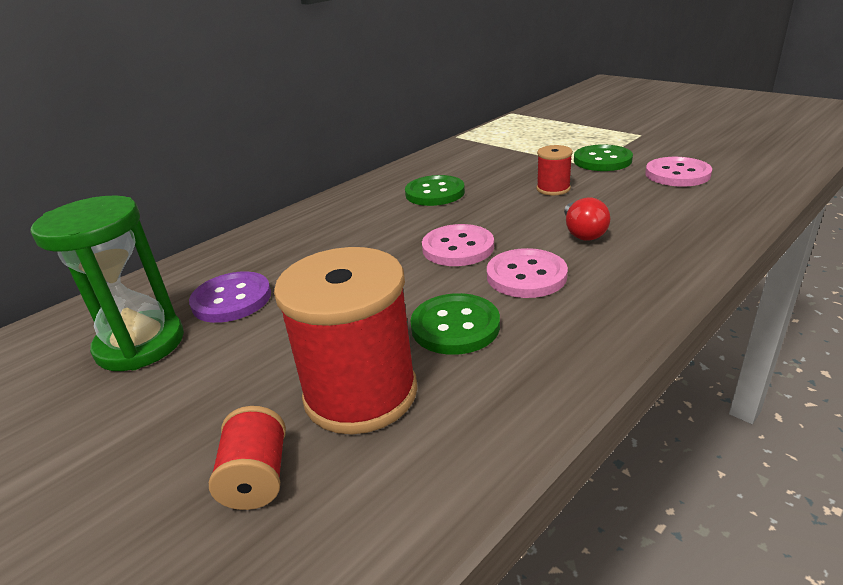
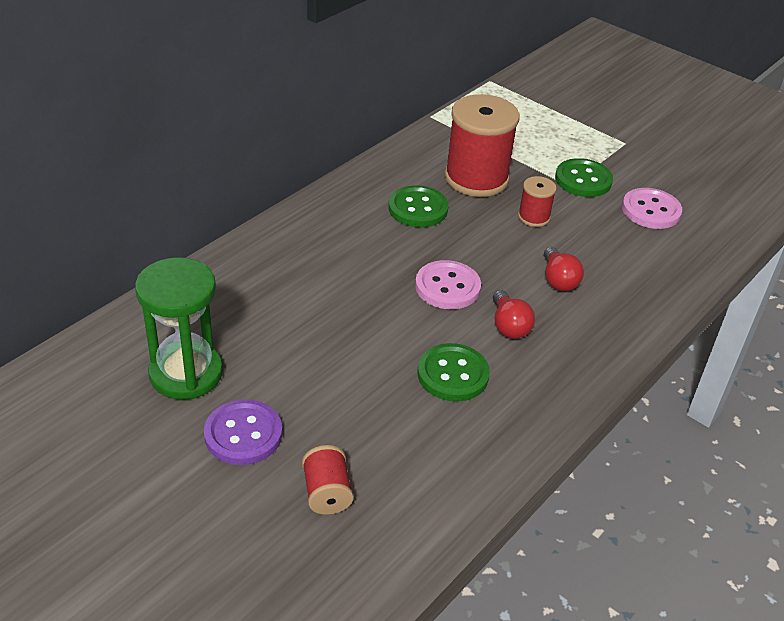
camera: 10 degrees left, 10 degrees up
purple button [189,271,271,323] -> purple button moved to [204,399,282,465]
red spool [274,247,417,434] -> red spool moved to [445,94,520,197]
pink button [487,248,568,298] -> red light bulb [493,290,535,339]

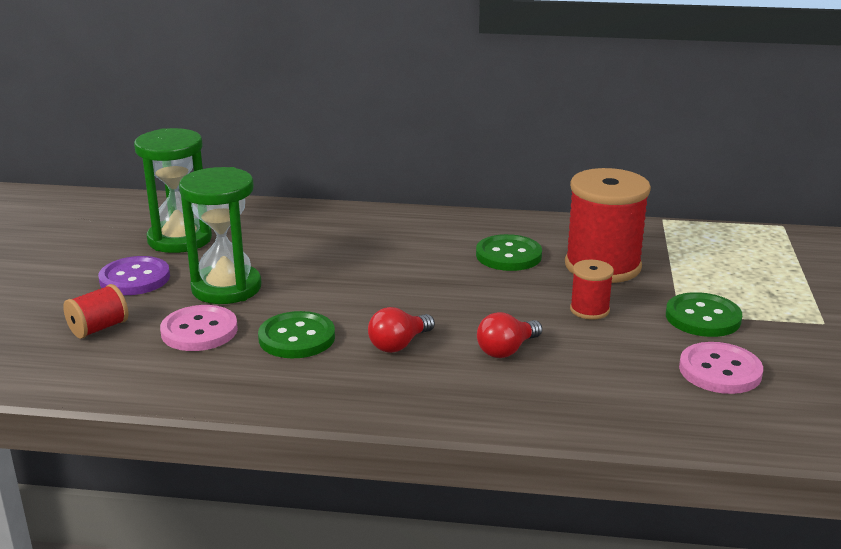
camera: 60 degrees right, 15 degrees down
pink button [415,260,481,309] -> pink button moved to [160,305,238,351]
none -> green hourglass [179,167,262,304]

